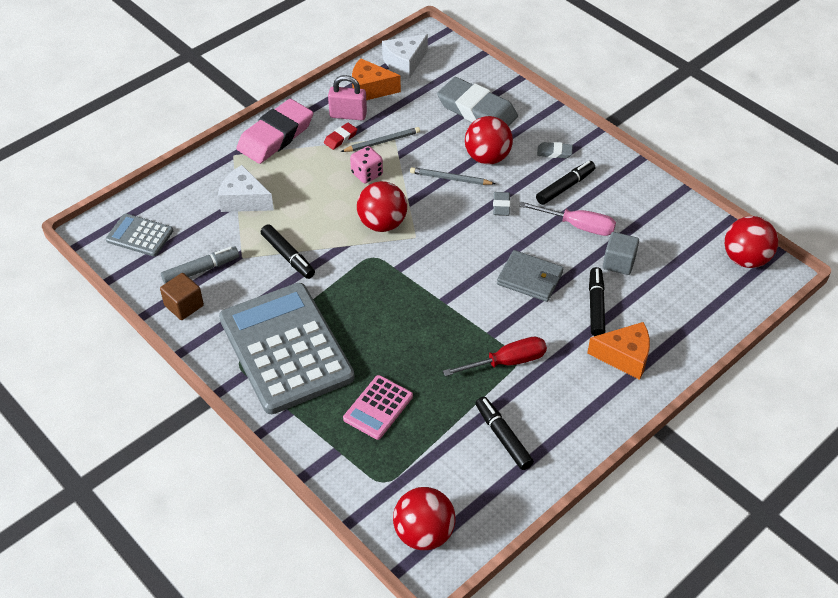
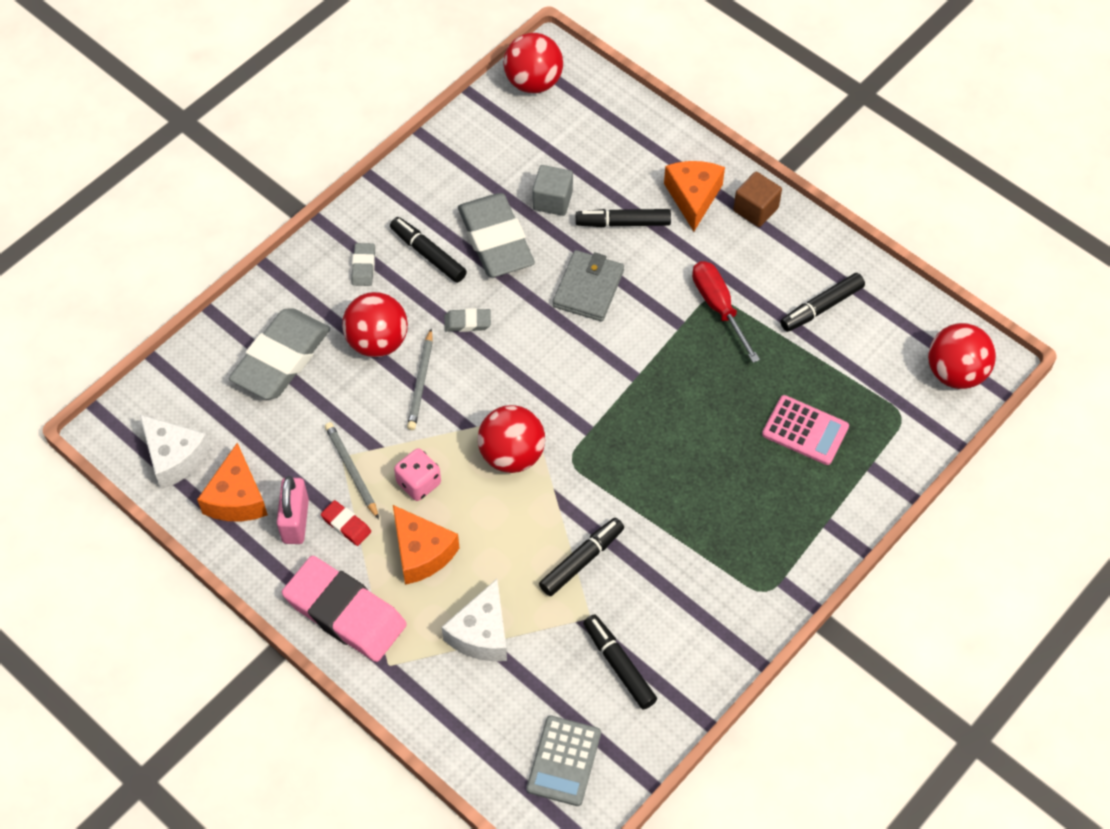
camera: 95 degrees left, 10 degrees up
brown cube [160,273,204,320] -> brown cube moved to [733,172,782,227]
grey marker [161,246,239,284] -> black marker [583,614,657,709]
grey calculator [219,283,355,414] -> none
pink screwdriver [520,202,616,236] -> grey eraser [458,193,535,277]
none -> orange cheese [393,505,459,585]

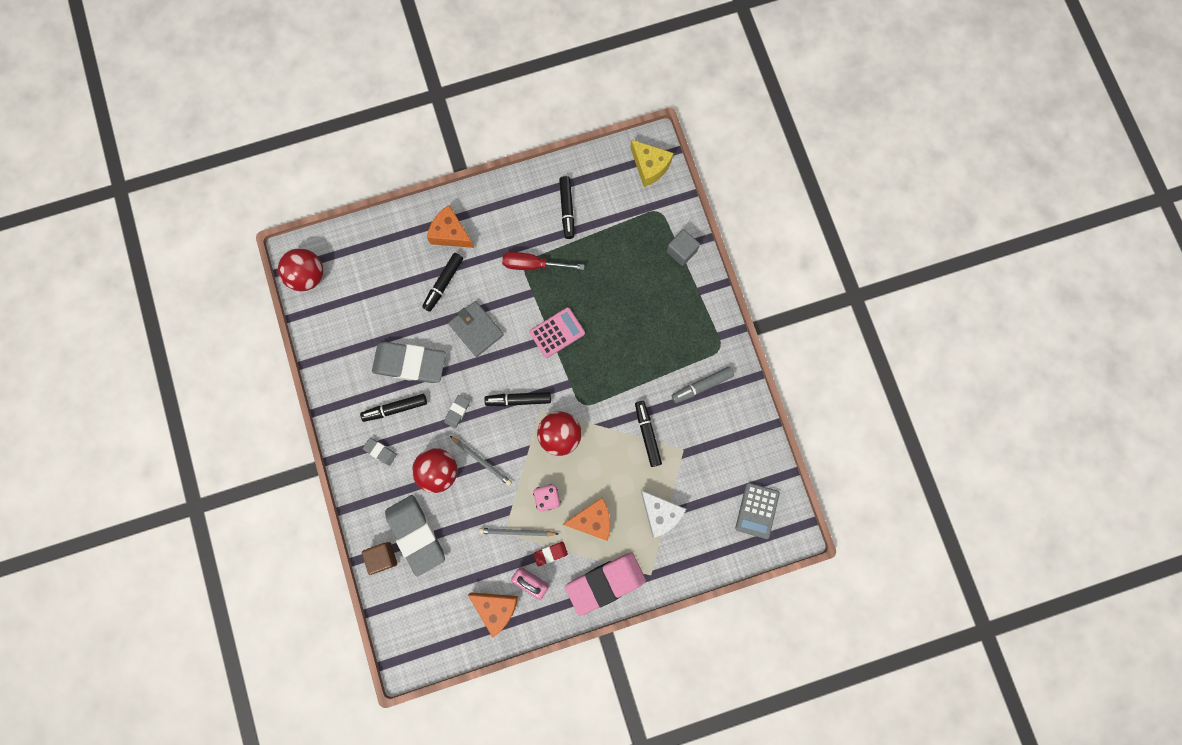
camera: 60 degrees left, 20 degrees up
white cheese [140,415,211,489] -> none
grey calculator [526,715,601,806] -> grey calculator turned 60 degrees clockwise [735,483,780,539]
grey cube [532,165,573,216] -> grey cube moved to [666,229,700,266]
black marker [583,614,657,709] -> black marker moved to [484,392,551,406]
brown cube [733,172,782,227] -> brown cube moved to [362,542,397,575]
pink calculator [762,395,849,465] -> pink calculator moved to [529,307,585,358]
red ball [928,323,996,389] -> yellow cheese [631,139,673,187]
none -> grey marker [672,367,734,403]

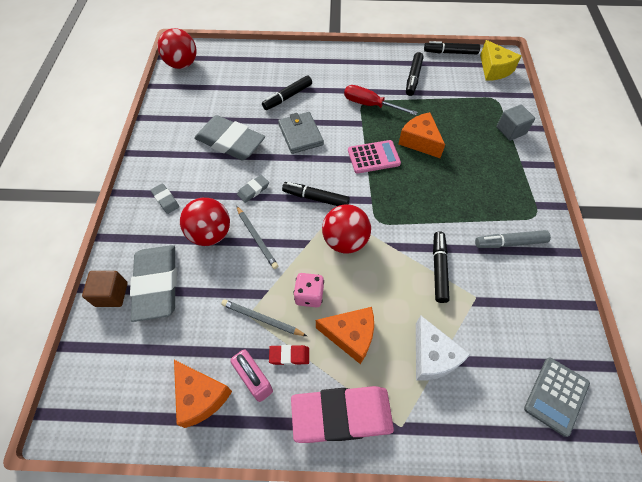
camera: 20 degrees right, 20 degrees down
black marker [360,394,427,422] -> black marker moved to [424,41,480,54]
orange cheese [427,205,474,248] -> orange cheese moved to [399,112,445,158]

